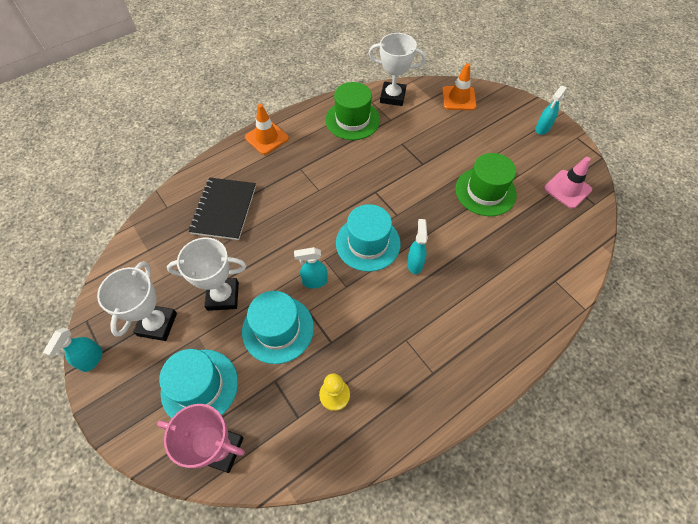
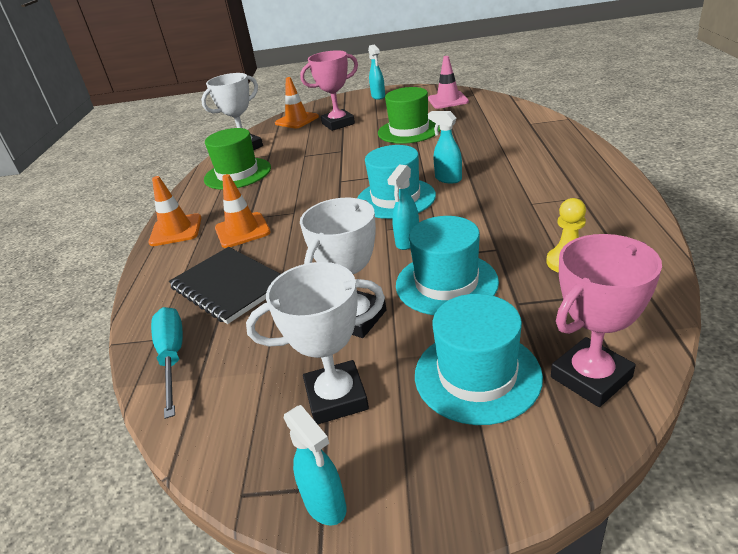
camera: 50 degrees left, 25 degrees down
white trophy [97,261,177,341] -> white trophy turned 60 degrees counterclockwise [246,262,385,424]
none -> turquoise screwdriver [151,307,183,419]
none -> orange traffic cone [215,174,271,248]
none -> pink trophy [300,50,358,131]

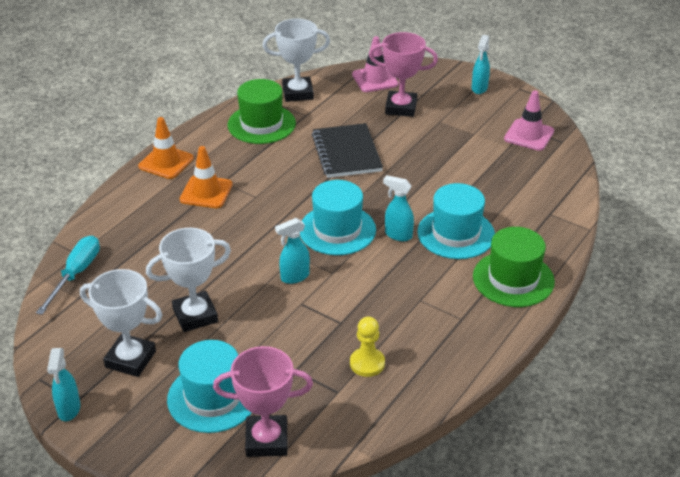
camera: 30 degrees right, 5 degrees up
black notebook [169,247,281,324] -> black notebook moved to [312,123,383,178]
orange traffic cone [275,77,319,128] -> pink traffic cone [352,36,398,92]
green hat [378,87,441,144] -> green hat moved to [473,227,555,307]
turquoise hat [396,216,499,315] -> turquoise hat moved to [417,183,495,259]
turquoise spray bottle [428,111,462,184] -> turquoise spray bottle turned 45 degrees counterclockwise [383,175,414,241]

